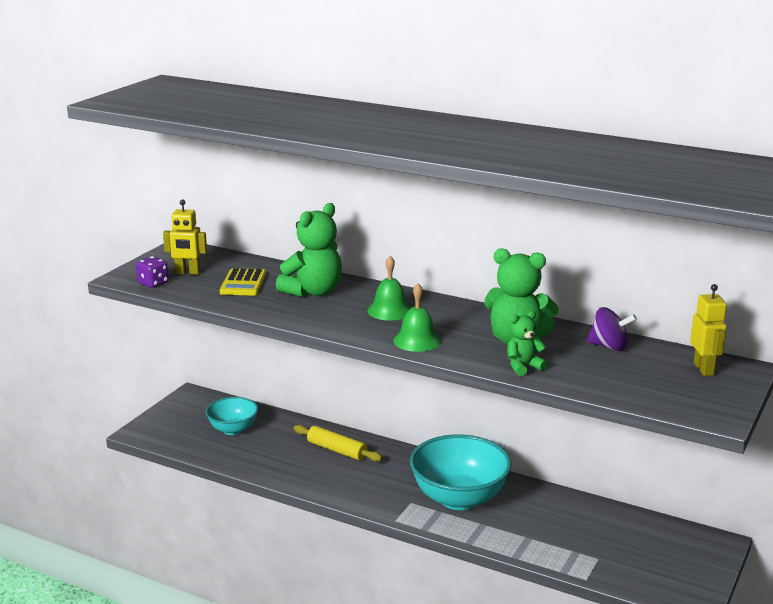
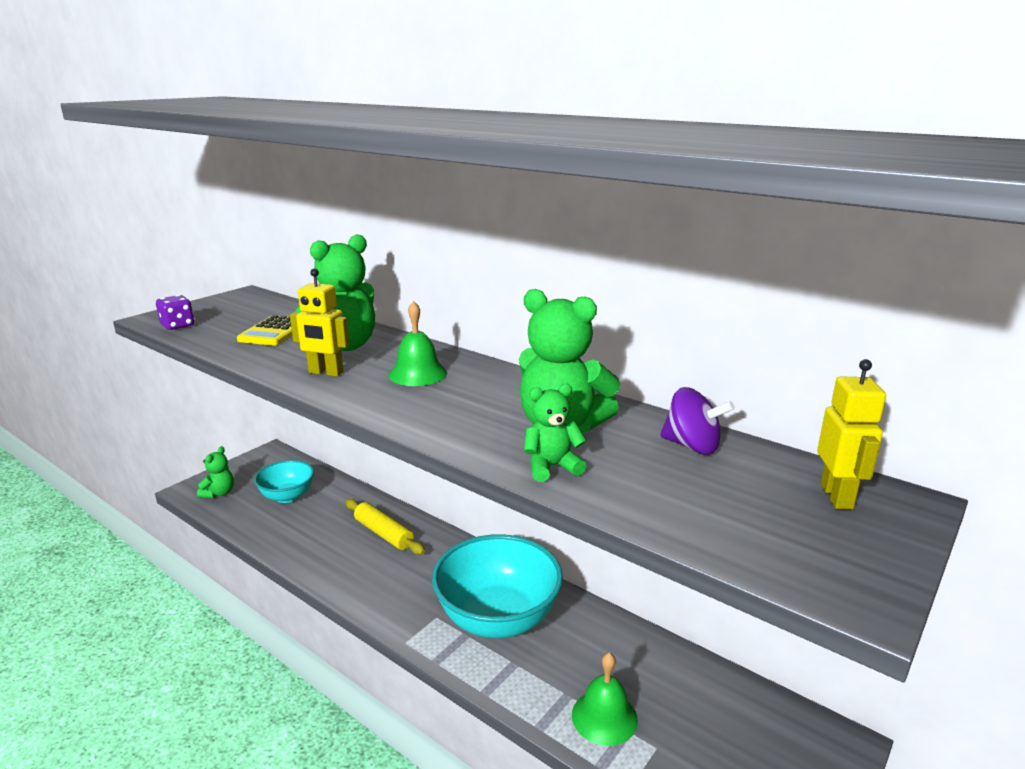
camera: 10 degrees right, 0 degrees up
yellow robot [163,199,207,275] -> yellow robot moved to [290,269,350,377]
green bell [393,284,441,352] -> green bell moved to [572,652,638,746]
none -> green teddy bear [197,446,234,498]

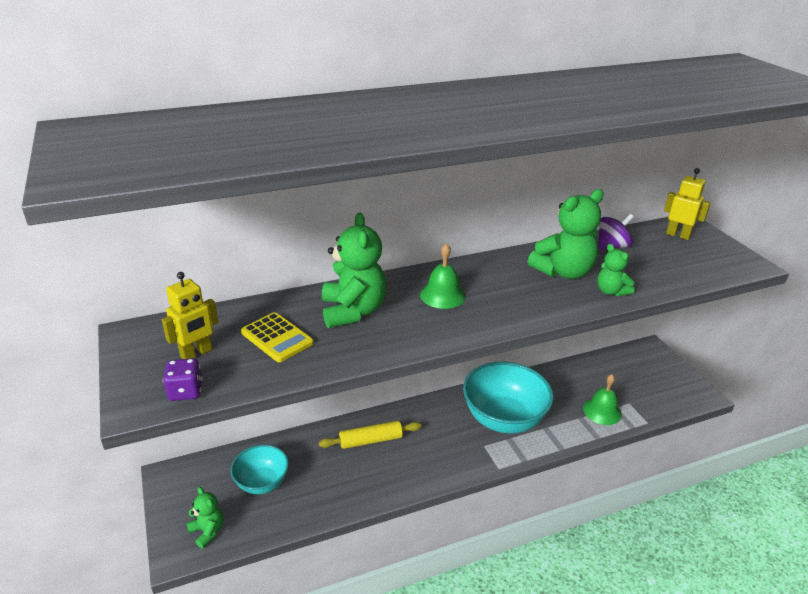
camera: 60 degrees left, 10 degrees up
yellow robot [290,269,350,377] -> yellow robot moved to [162,272,218,359]
green teddy bear [524,384,587,482] -> green teddy bear turned 45 degrees counterclockwise [597,244,634,296]

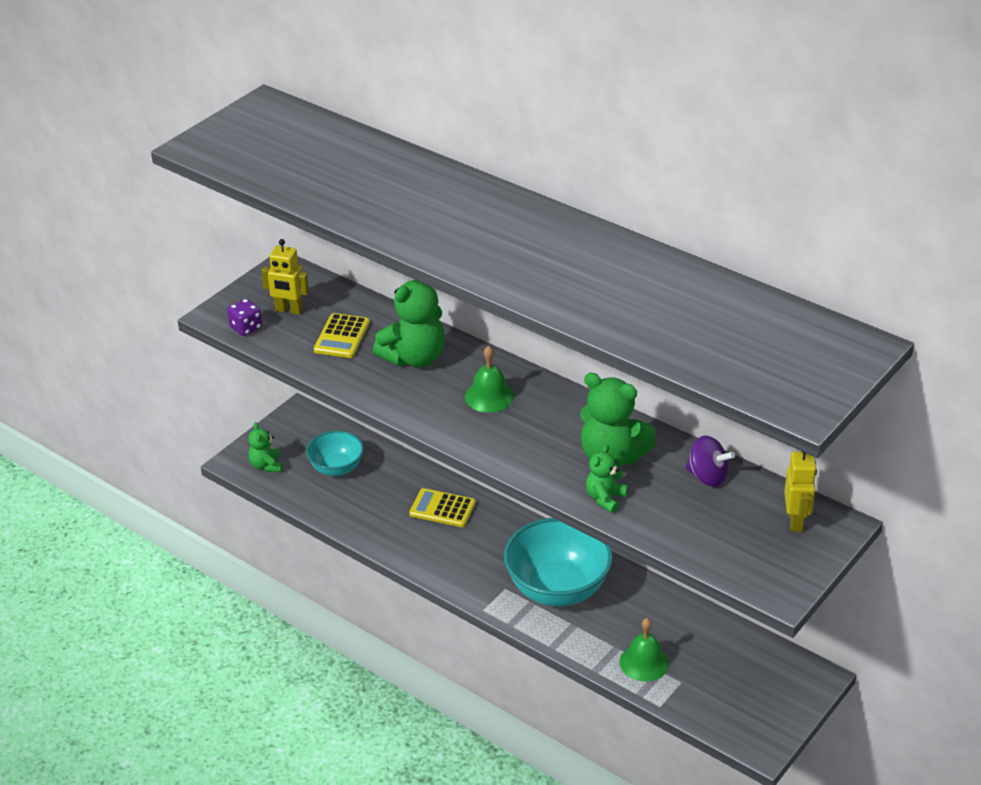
camera: 60 degrees right, 5 degrees up
green teddy bear [187,487,223,548] -> green teddy bear turned 150 degrees clockwise [248,422,282,472]
yellow rolling pin [319,421,422,449] -> yellow calculator [409,488,476,527]

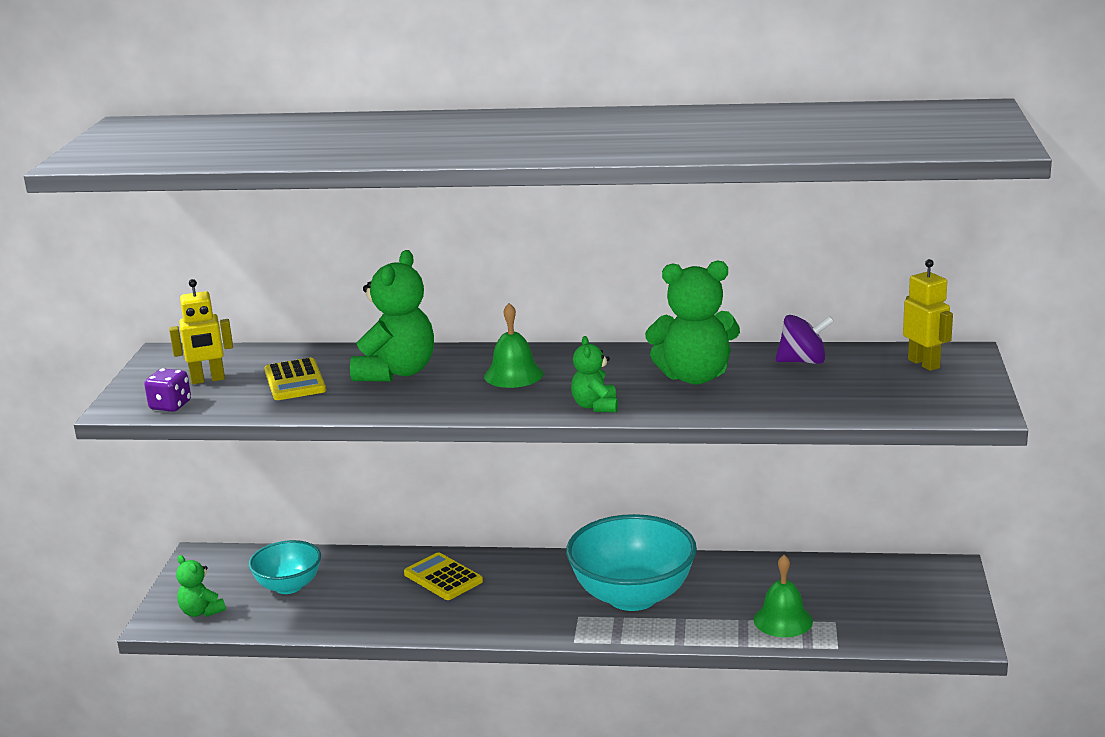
camera: 30 degrees left, 15 degrees down
yellow calculator [409,488,476,527] -> yellow calculator turned 60 degrees clockwise [404,552,483,600]
green teddy bear [586,444,627,513] -> green teddy bear moved to [571,336,618,413]

